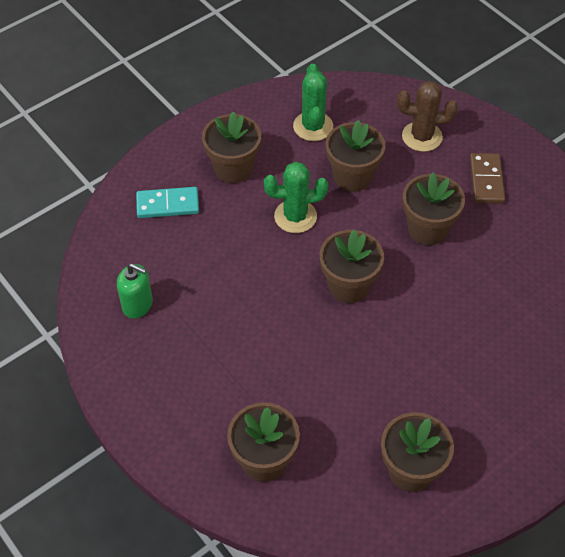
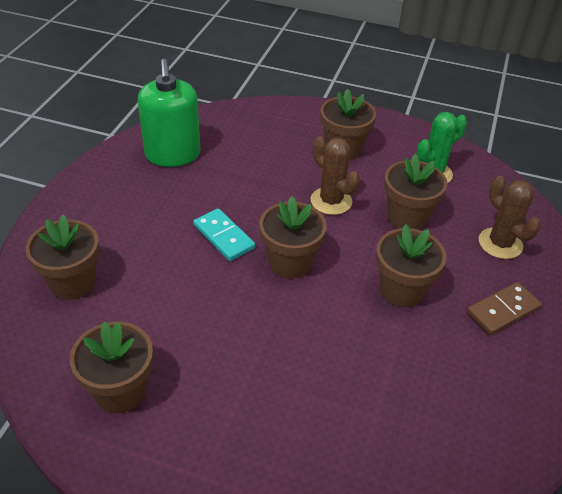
camera: 55 degrees right, 10 degrees down
green soap dispenser [117,263,153,319] -> green soap dispenser [138,59,200,167], size x1.75
turquoise domino [136,187,199,218] -> turquoise domino moved to [193,208,255,261]
green cactus [264,162,328,233] -> brown cactus [311,136,360,215]

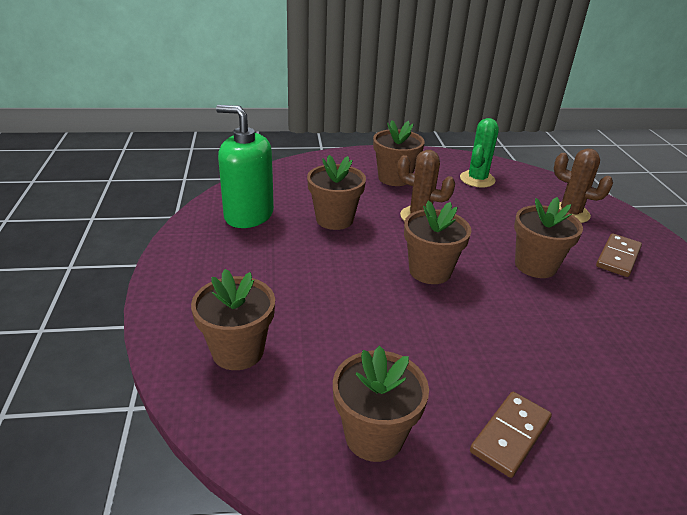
camera: 25 degrees left, 10 degrees down
green soap dispenser [138,59,200,167] -> green soap dispenser turned 150 degrees clockwise [216,105,274,228]
turquoise domino [193,208,255,261] -> none
brown flower pot [384,154,447,230] -> brown flower pot moved to [307,155,366,230]
none -> brown domino [470,392,552,478]

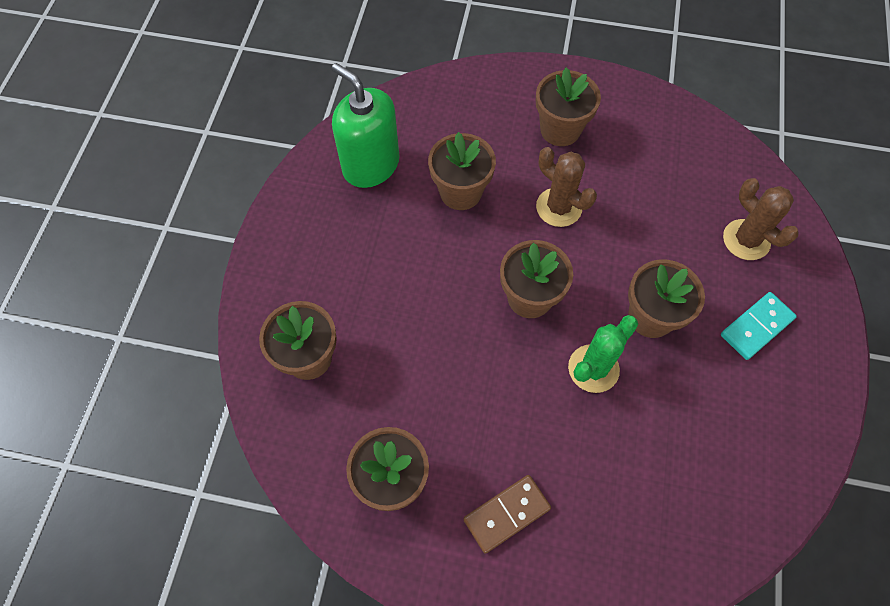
camera: 20 degrees right, 30 degrees up
green cactus [460,118,499,188] -> green cactus moved to [568,315,638,393]
brown domino [596,233,642,277] -> turquoise domino [721,292,797,360]

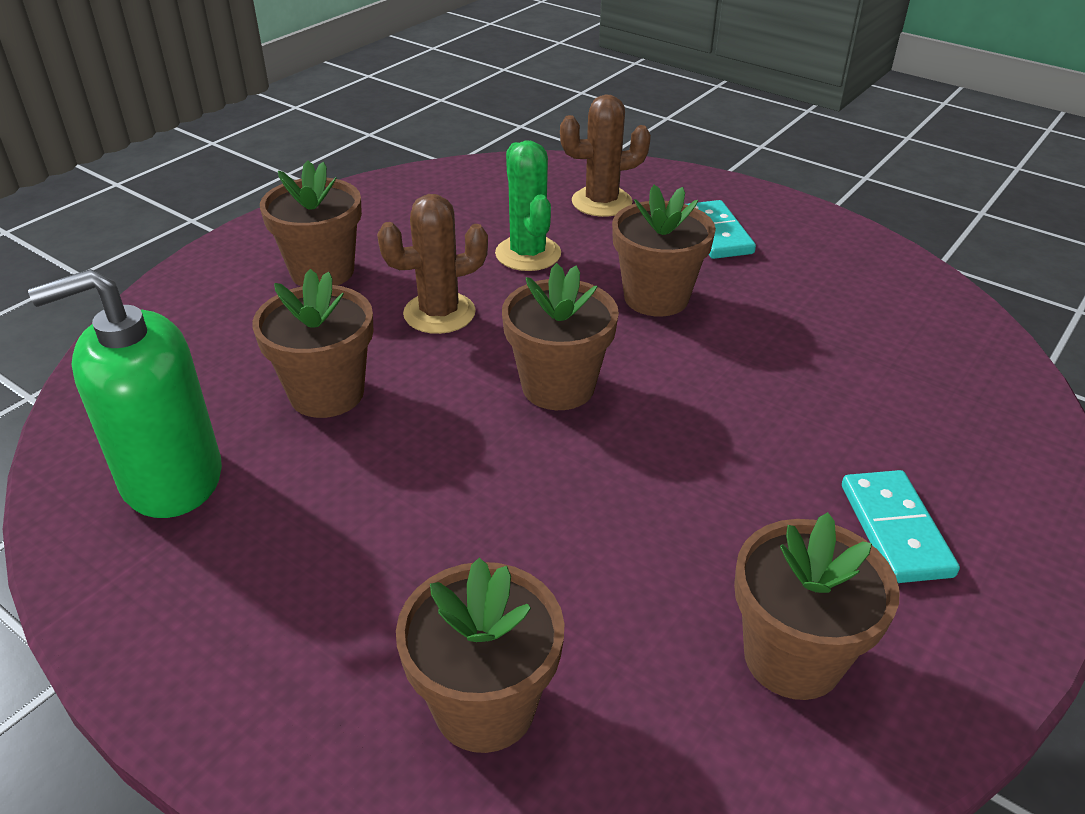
camera: 65 degrees left, 25 degrees down
brown domino [463,475,551,554] -> turquoise domino [842,470,960,583]
green cactus [568,315,638,393] -> green cactus moved to [495,140,561,271]

